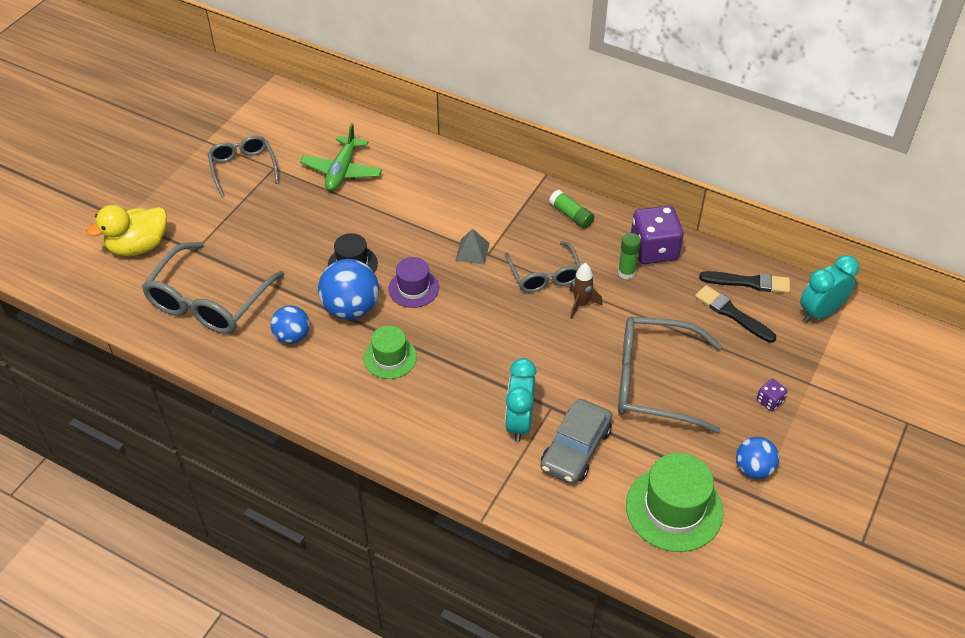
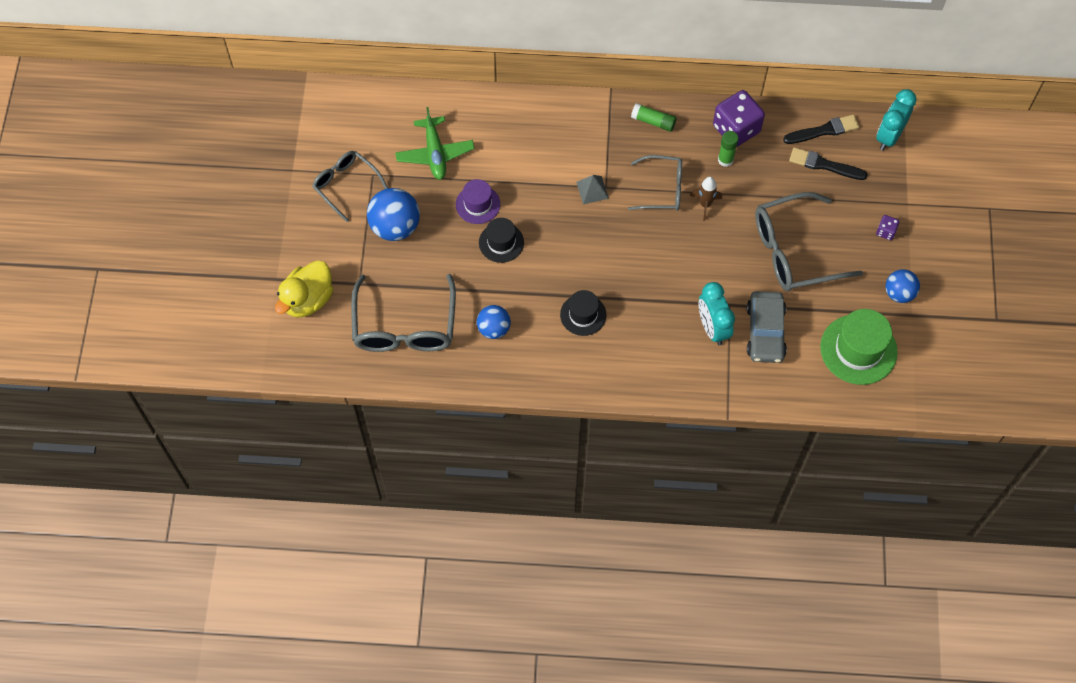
camera: 25 degrees left, 15 degrees up
blue ball [318,259,379,320] -> blue ball moved to [367,188,420,241]
green hat [364,326,417,379] -> black hat [560,290,607,336]
purple hat [388,257,439,308] -> purple hat moved to [456,179,500,224]
grey glasses [505,241,581,293] -> grey glasses turned 45 degrees counterclockwise [628,155,682,211]

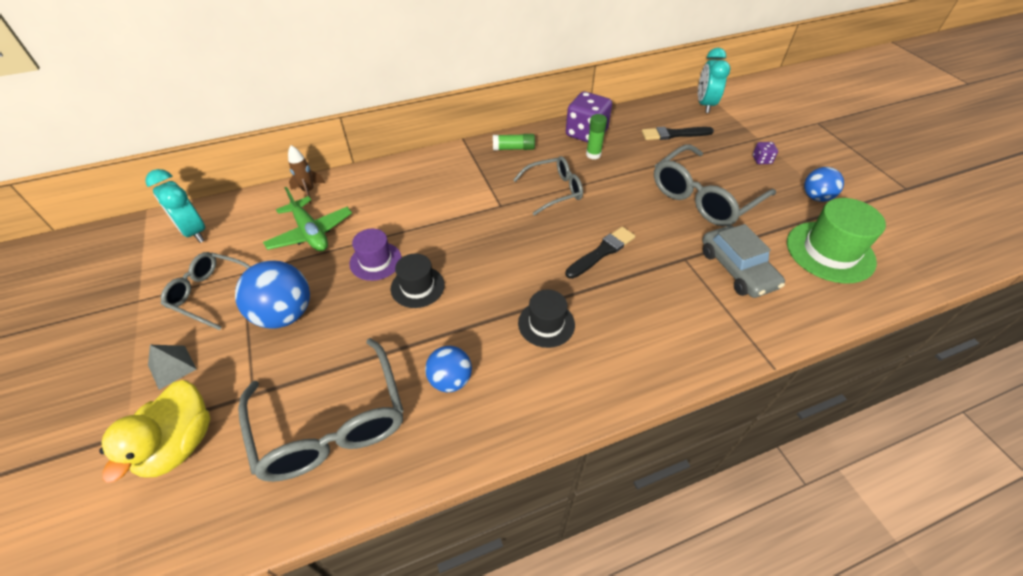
camera: 25 degrees left, 15 degrees down
grey pyramid [576,175,609,204] -> grey pyramid moved to [148,345,196,390]
brown rocket [689,177,722,221] -> brown rocket moved to [288,145,325,204]
turquoise clock [698,282,735,345] -> turquoise clock moved to [146,169,205,243]
black brush [783,115,859,144] -> black brush moved to [565,227,635,279]

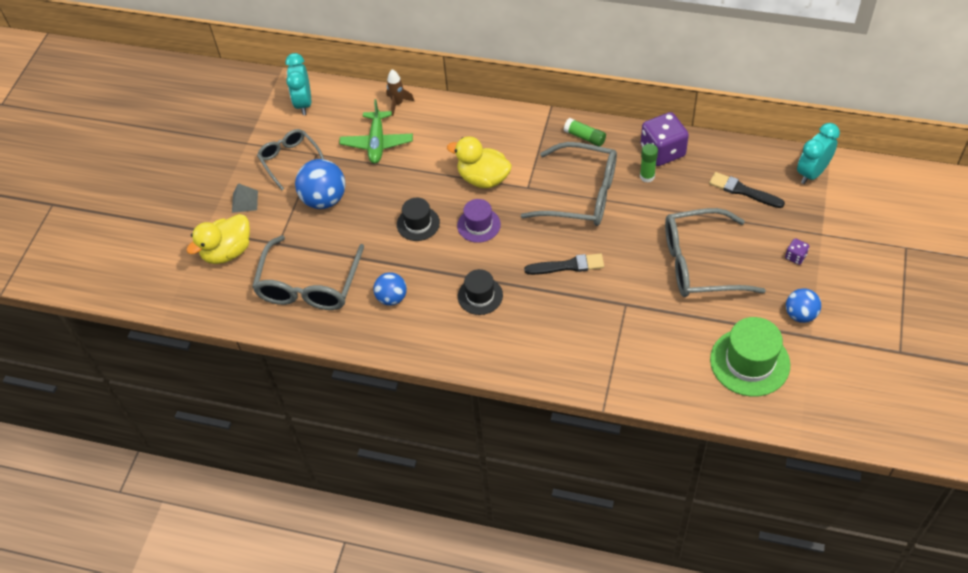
camera: 40 degrees right, 5 degrees up
purple hat [349,229,402,281] -> purple hat moved to [457,199,501,243]
grey glasses [513,156,583,216] -> grey glasses [521,142,617,226], size x1.62
grey car [702,224,785,298] -> none
none -> yellow duck [447,136,512,188]

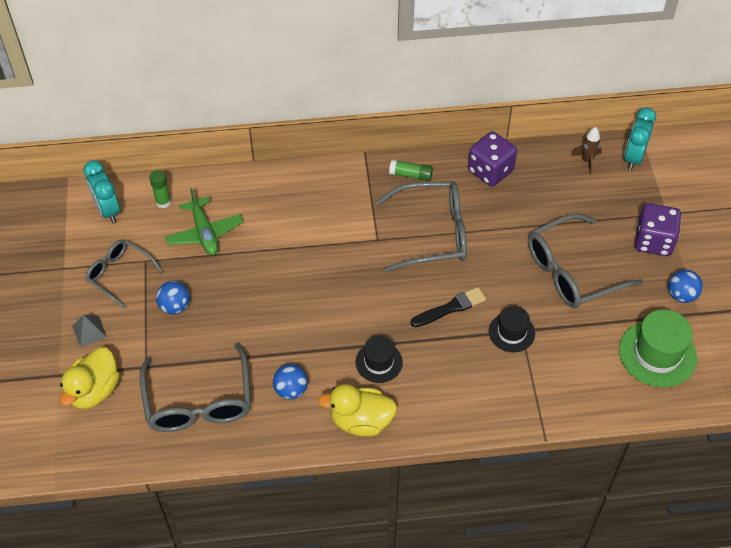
camera: 25 degrees left, 0 degrees up
blue ball [295,159,346,209] -> blue ball [156,281,190,314], size x0.63
brown rocket [386,69,414,116] -> brown rocket moved to [571,127,602,174]
black hat [397,198,440,241] -> black hat moved to [489,306,535,352]
yellow duck [447,136,512,188] -> yellow duck moved to [318,384,397,437]
purple hat [457,199,501,243] -> none
green glue stick [640,144,658,183] -> green glue stick moved to [149,170,171,208]
black brush [709,172,785,208] -> none
purple dice [785,238,809,265] -> purple dice [635,203,681,256], size x2.20

